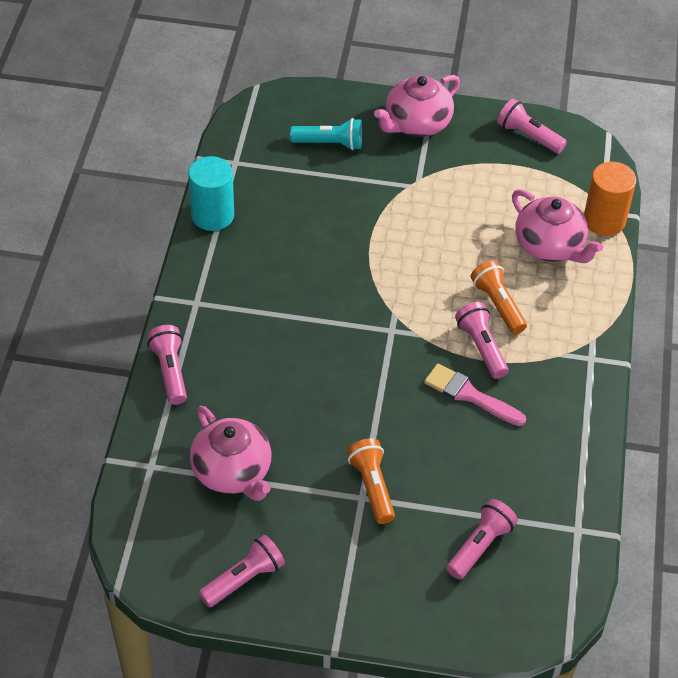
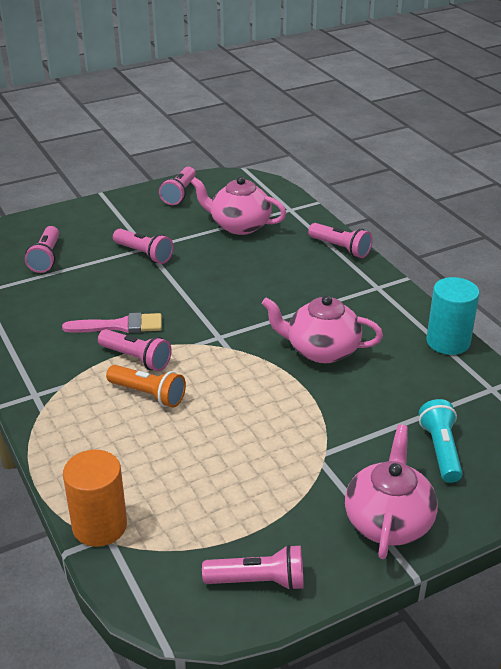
camera: 145 degrees right, 15 degrees down
turquoise flashlight [290,118,362,150] -> turquoise flashlight turned 120 degrees clockwise [419,399,463,483]
orange flashlight [347,438,395,524] -> pink flashlight [113,229,174,264]
pink teapot [512,189,603,263] -> pink teapot moved to [261,295,383,363]

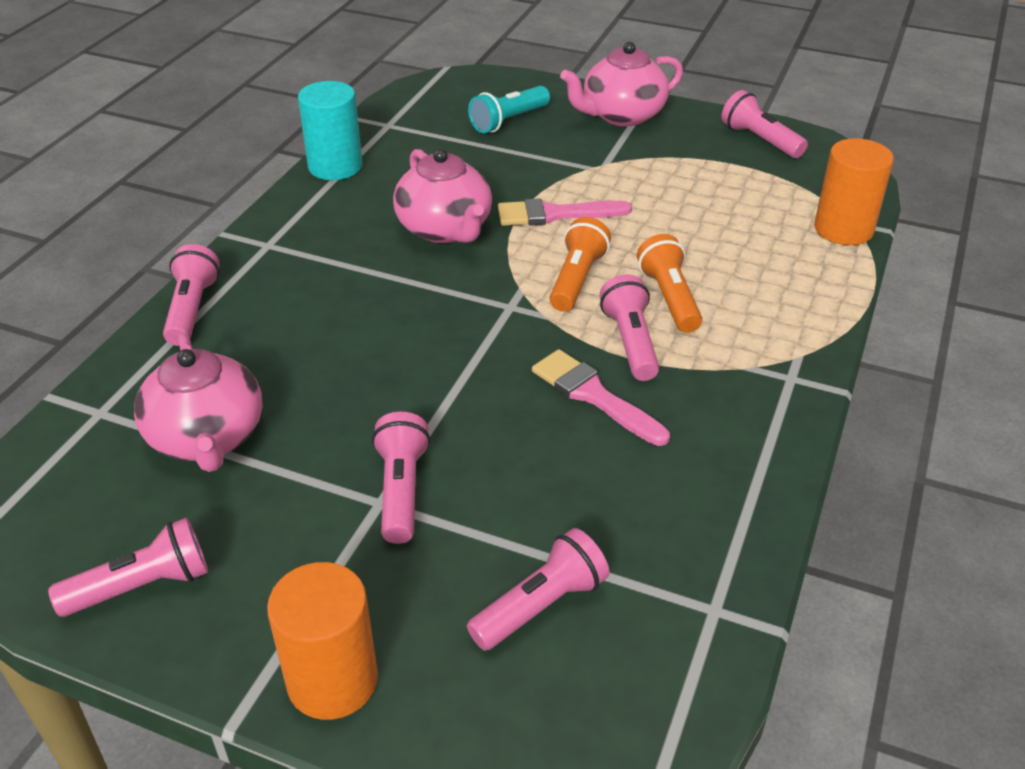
camera: 130 degrees left, 5 degrees up
none -> orange cylinder [267,562,378,720]
none -> pink brush [498,198,632,226]
none -> orange flashlight [549,217,611,312]

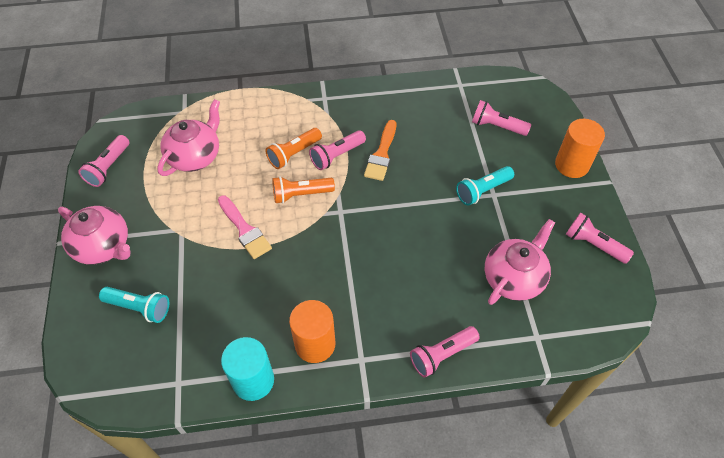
camera: 120 degrees left, 15 degrees up
pink flashlight [372,412,431,544] -> turquoise flashlight [456,166,514,206]
pink teapot [393,148,492,243] -> pink teapot moved to [157,99,220,176]
pink brush [532,349,670,446] -> orange brush [364,120,396,181]
orange cylinder [814,138,894,245] -> orange cylinder moved to [289,300,335,363]

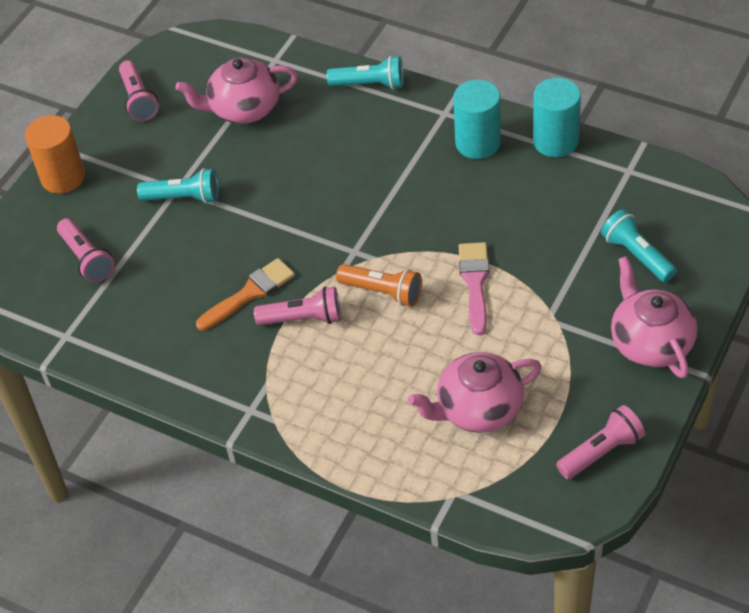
camera: 140 degrees left, 5 degrees down
orange flashlight [265,128,322,169] -> none
orange cylinder [289,300,335,363] -> turquoise cylinder [453,80,501,159]
pink flashlight [410,326,480,378] -> turquoise flashlight [326,56,404,90]

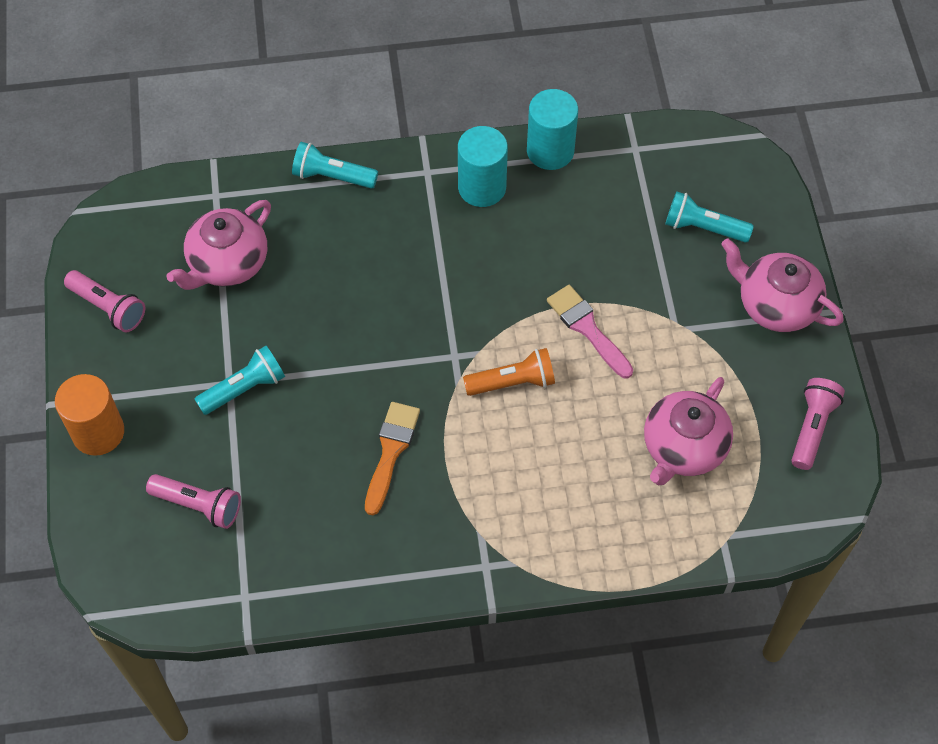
camera: 40 degrees left, 10 degrees up
pink flashlight [254,286,341,325] -> none
turquoise flashlight [326,56,404,90] -> turquoise flashlight turned 135 degrees counterclockwise [292,142,378,189]

